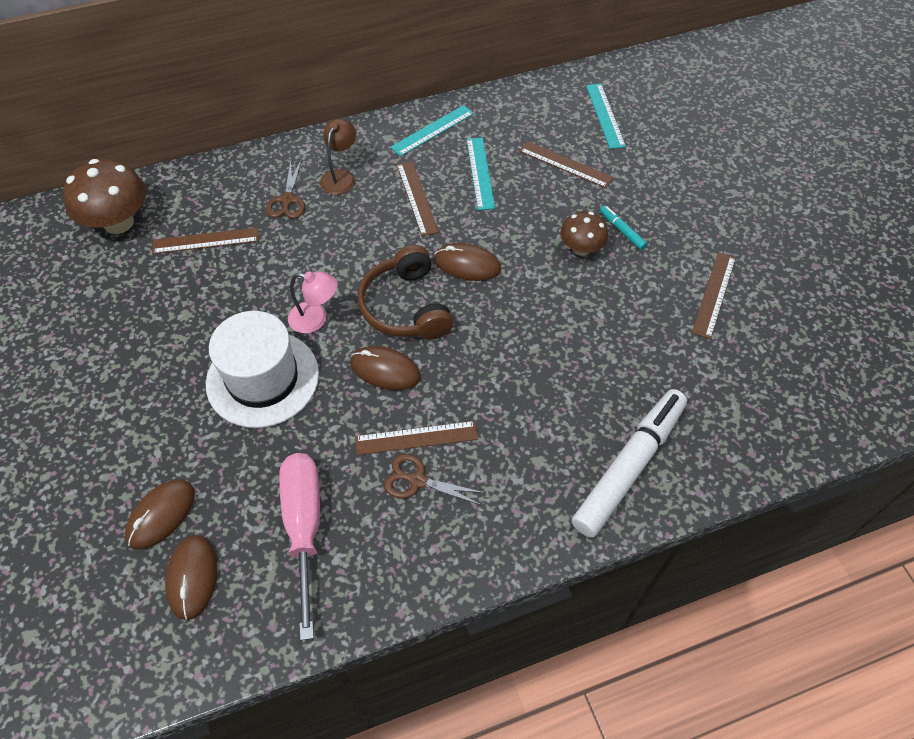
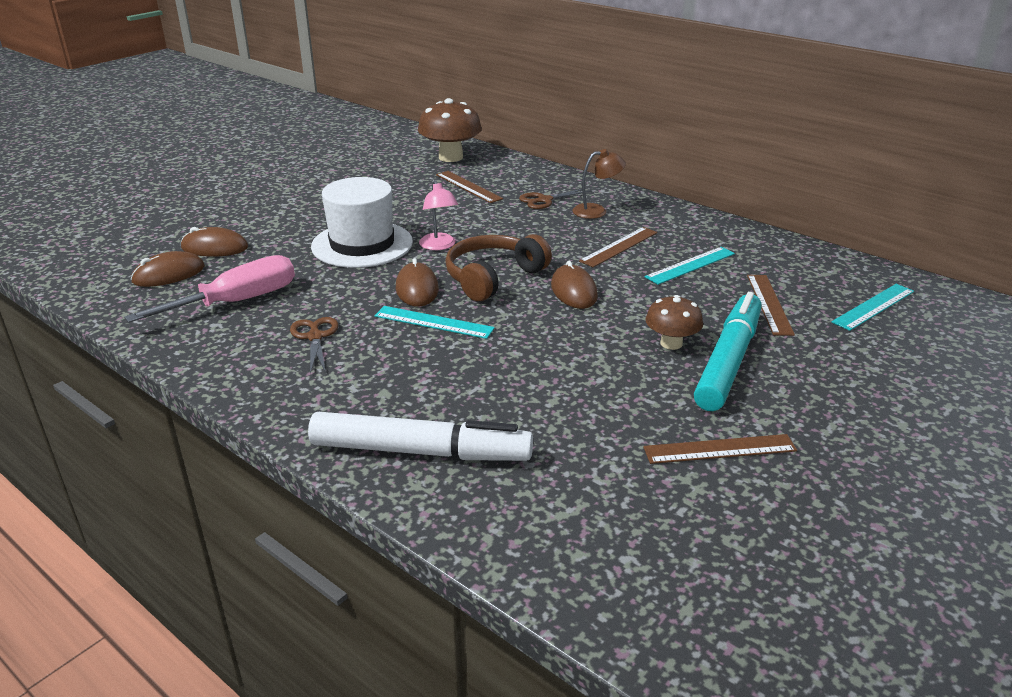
camera: 60 degrees right, 25 degrees down
brown ruler [355,421,478,455] -> none
turquoise ruler [390,105,474,156] -> turquoise ruler moved to [375,306,495,339]
turquoise marker [600,206,647,250] -> turquoise marker [694,292,762,411], size x2.45

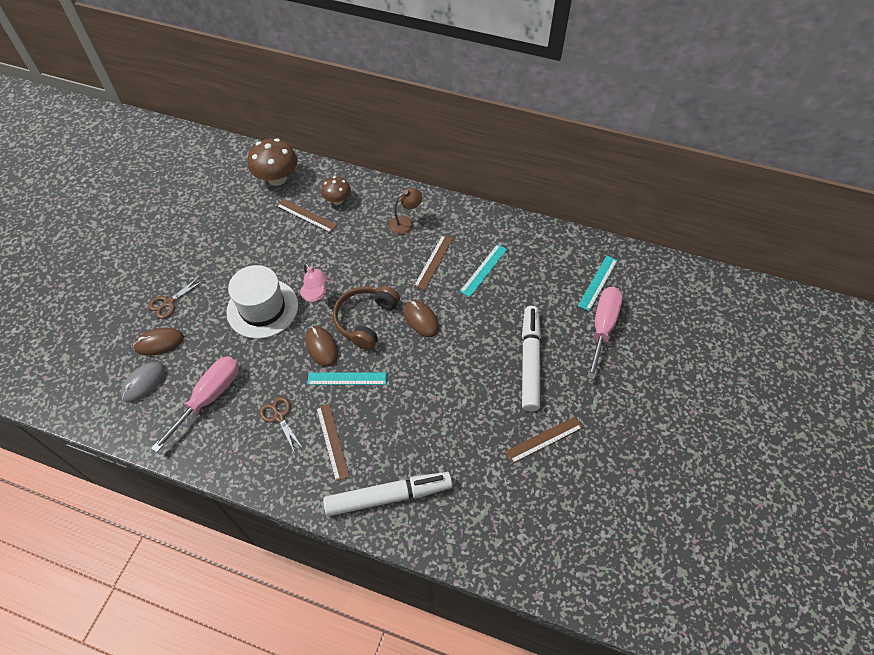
camera: 20 degrees left, 25 degrees up
brown mouse [131,251,205,287] -> grey mouse [121,362,166,402]
brown scissors [519,188,591,209] -> brown scissors moved to [148,277,204,319]
brown mushroom [645,295,703,350] -> brown mushroom moved to [321,176,351,205]
turquoise marker [694,292,762,411] -> white marker [522,306,541,411]
brown ruler [747,275,795,336] -> brown ruler moved to [316,403,350,481]
none -> pink screwdriver [587,287,623,380]

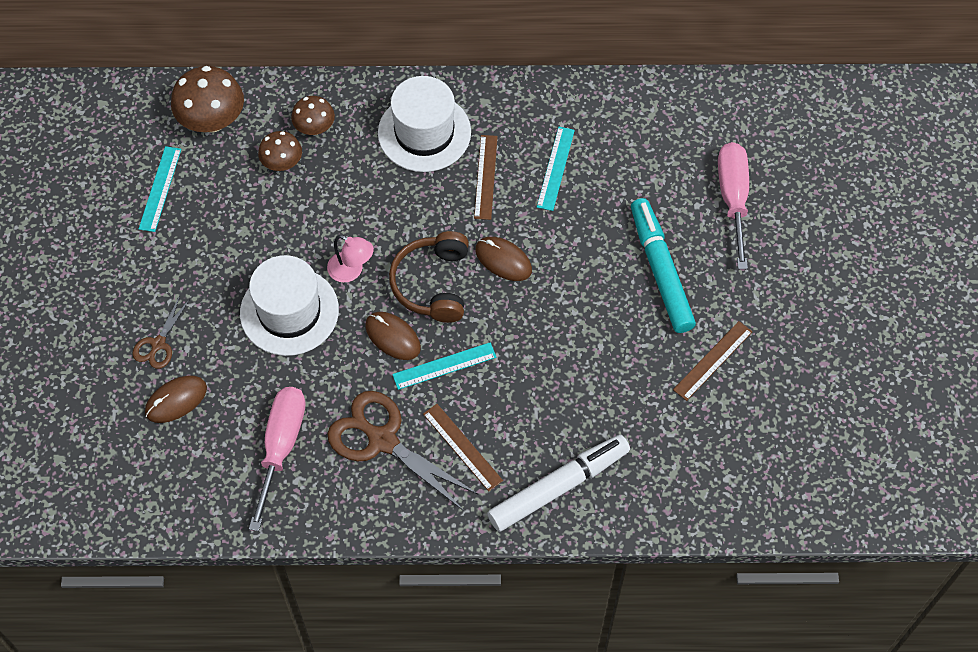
camera: 20 degrees left, 5 degrees up
grey mouse [121,362,166,402] -> none
brown scissors [260,396,304,453] -> brown scissors [327,391,479,511], size x1.91
brown ruler [277,199,337,233] -> brown mushroom [258,131,302,171]
brown lamp [389,188,422,234] -> white hat [378,76,471,172]
white marker [522,306,541,411] -> turquoise marker [631,198,696,333]
turquoise ruler [578,256,618,311] -> turquoise ruler moved to [139,146,181,232]

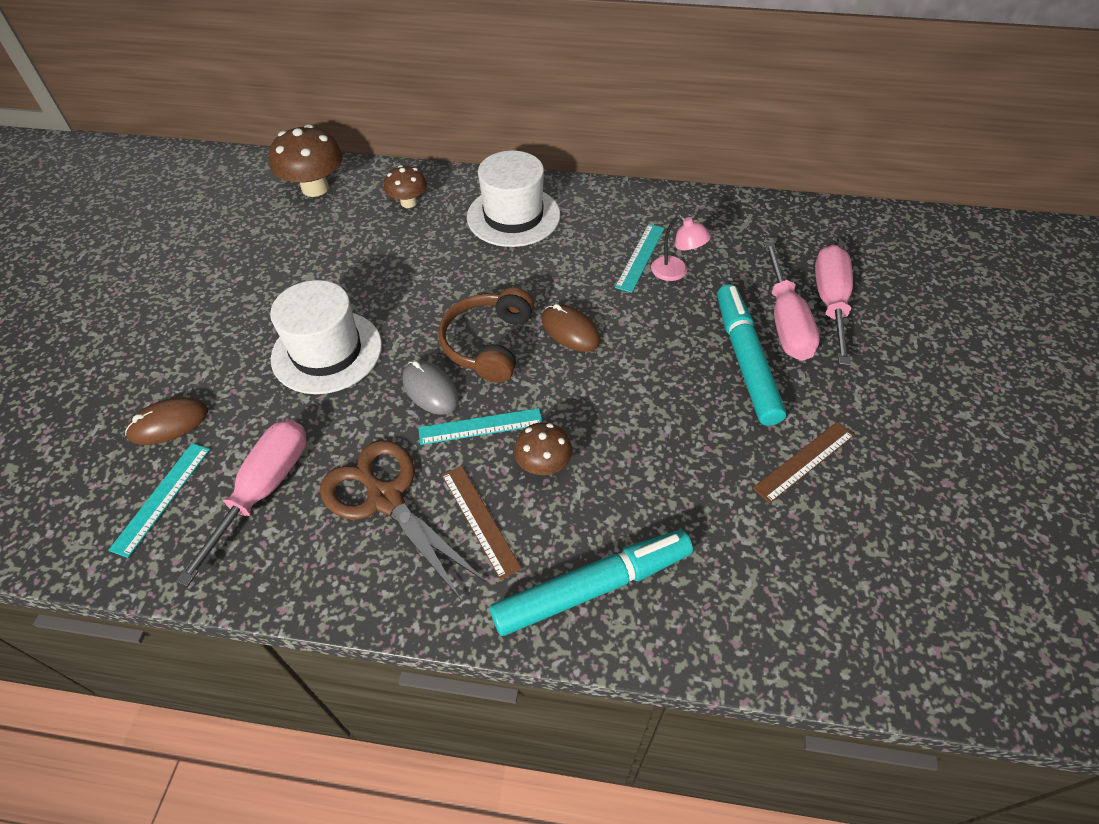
camera: 10 degrees right, 10 degrees down
brown scissors [132,296,190,369] -> none
turquoise ruler [139,146,181,232] -> turquoise ruler moved to [108,443,210,558]
brown mushroom [258,131,302,171] -> brown mushroom moved to [514,422,572,475]
pink lamp [327,235,374,283] -> pink lamp moved to [651,215,711,281]
brown mouse [365,312,421,360] -> grey mouse [402,360,459,415]
brown ruler [474,135,498,220] -> none
white marker [488,434,630,532] -> turquoise marker [490,530,693,636]
none -> pink screwdriver [764,242,820,361]

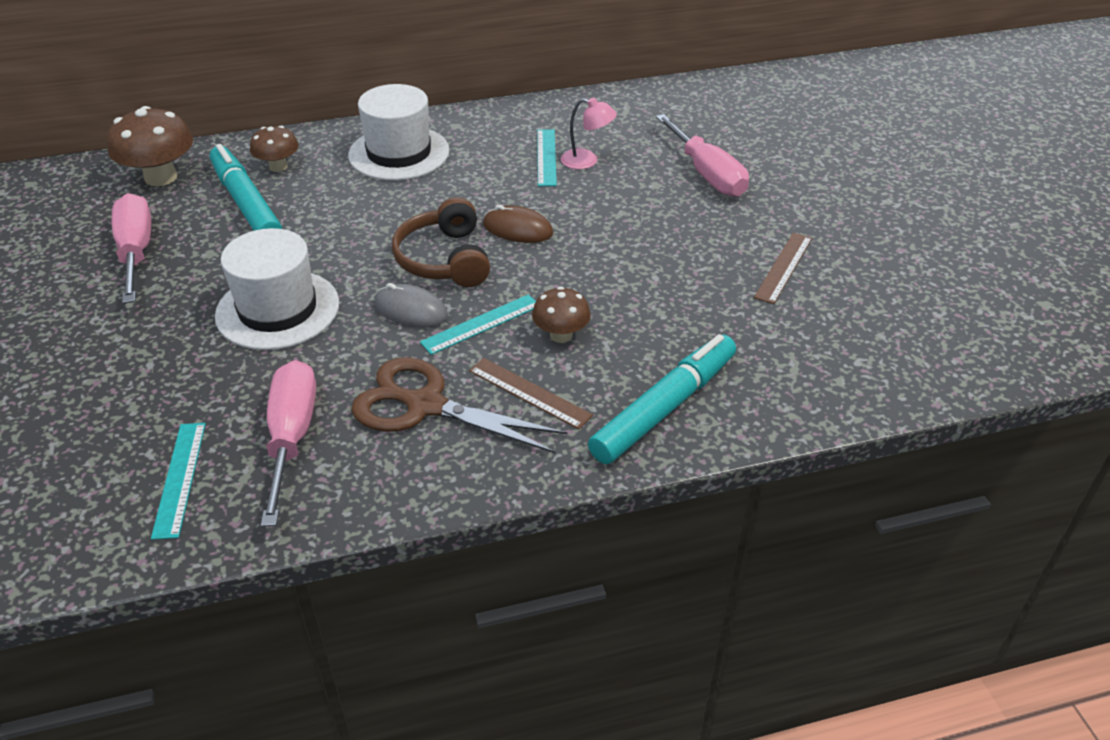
camera: 25 degrees left, 10 degrees down
brown mouse [125,397,208,445] -> none
turquoise marker [717,284,786,426] -> turquoise marker moved to [210,144,282,231]
pink screwdriver [815,245,853,366] -> pink screwdriver moved to [112,193,152,304]

